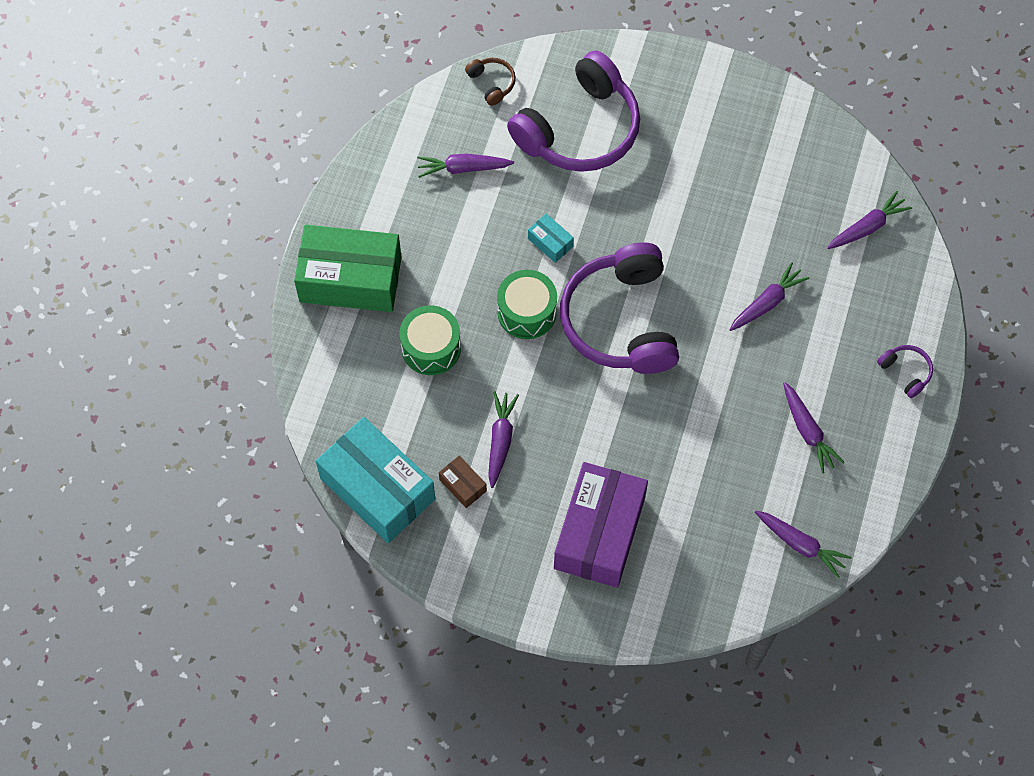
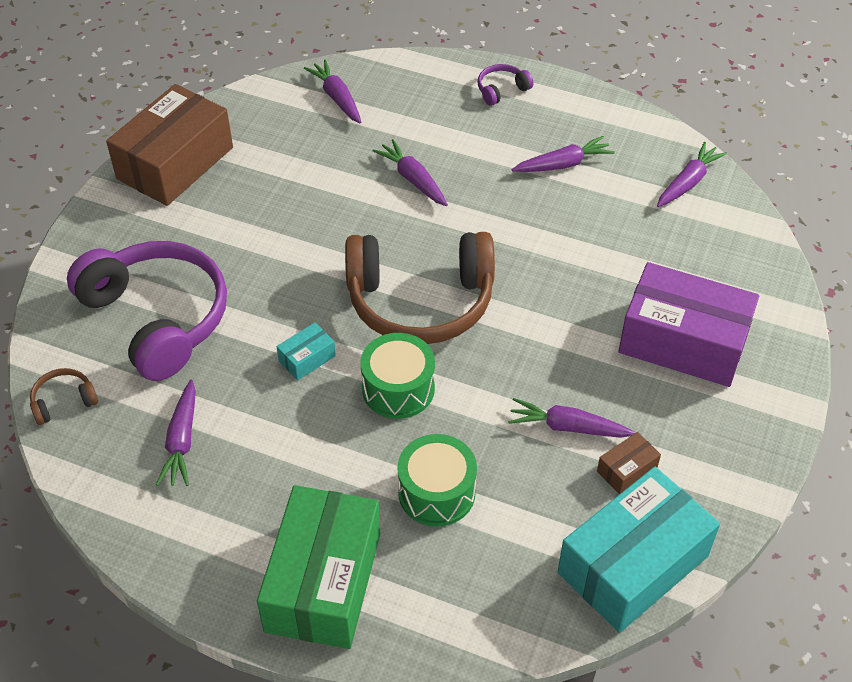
camera: 85 degrees left, 15 degrees down
purple headphones [560,242,679,374] -> brown headphones [345,232,495,344]
none -> brown box [106,84,233,206]

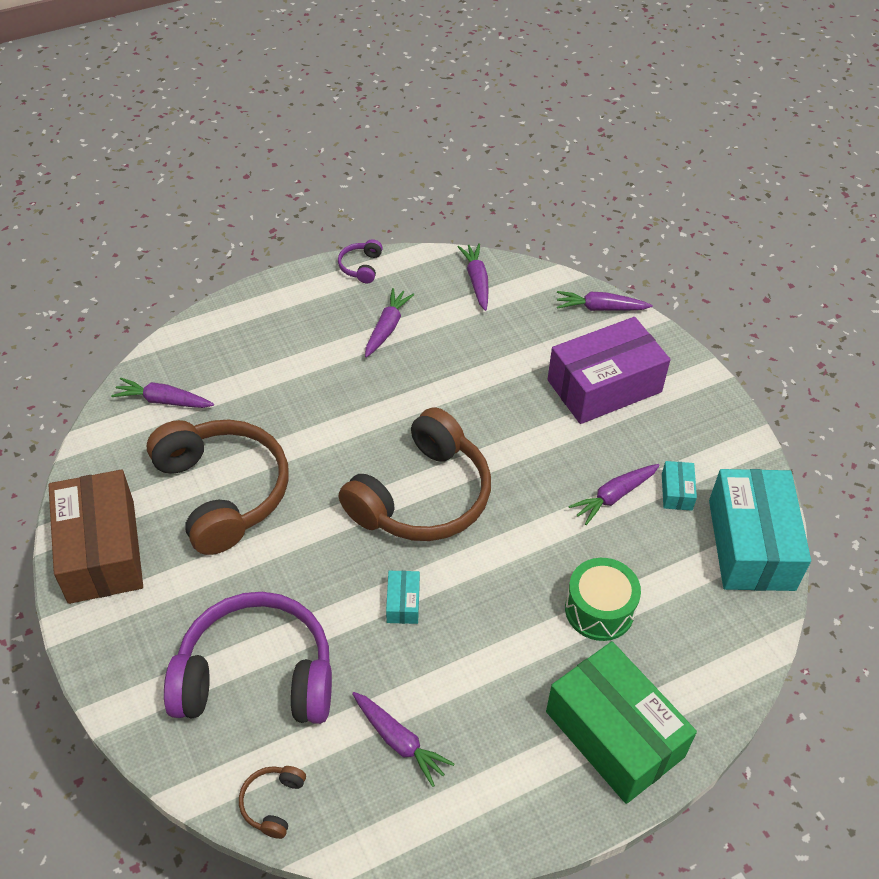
camera: 50 degrees left, 0 degrees up
green drum [360,333,435,419] -> none
purple carrot [372,139,448,206] -> purple carrot moved to [557,291,653,311]
purple headphones [478,64,534,106] -> purple headphones moved to [338,239,383,283]
brown box [597,432,661,494] -> turquoise box [662,461,697,511]
none -> brown headphones [147,420,289,555]

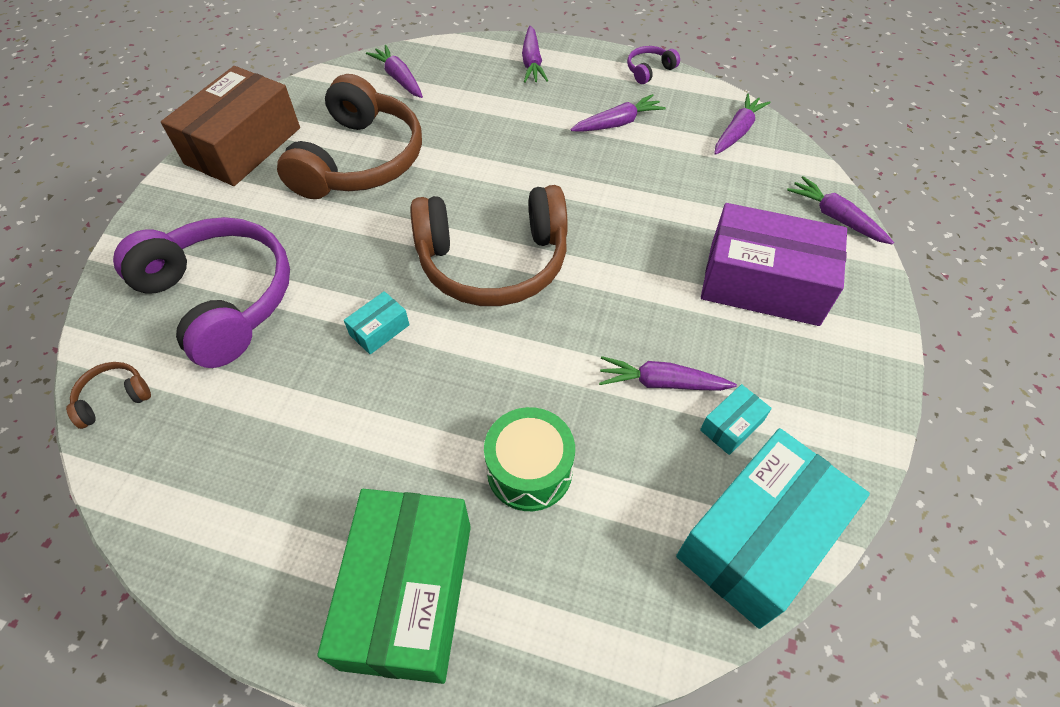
camera: 45 degrees right, 5 degrees up
purple carrot [352,692,455,787] -> purple carrot moved to [522,26,548,83]

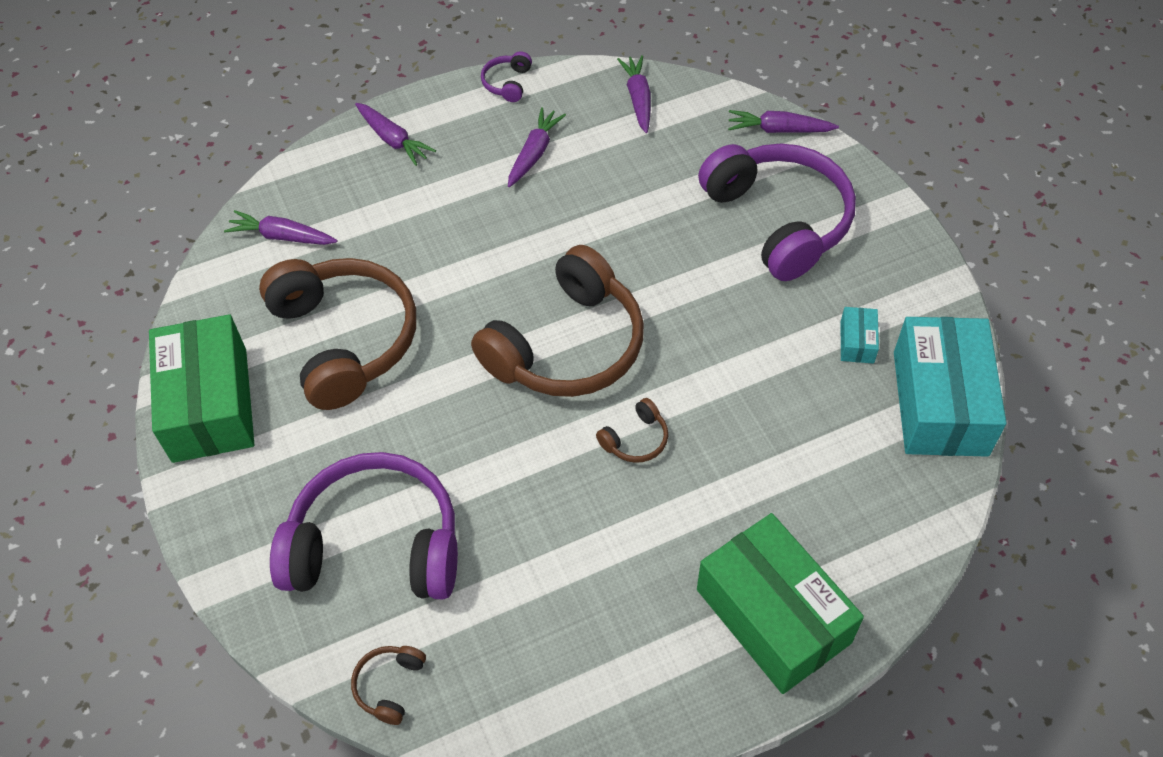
camera: 40 degrees left, 0 degrees up
brown box [161,66,300,186] -> green box [149,314,254,463]
turquoise box [344,291,410,354] -> none
green drum [484,407,575,511] -> none
purple carrot [599,356,737,391] -> none
purple box [701,203,847,326] -> purple headphones [698,144,856,281]
none -> brown headphones [596,398,668,463]

